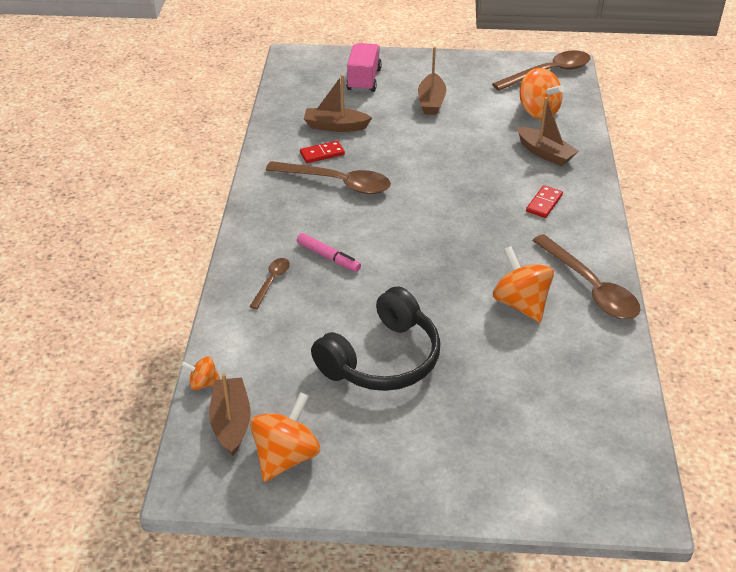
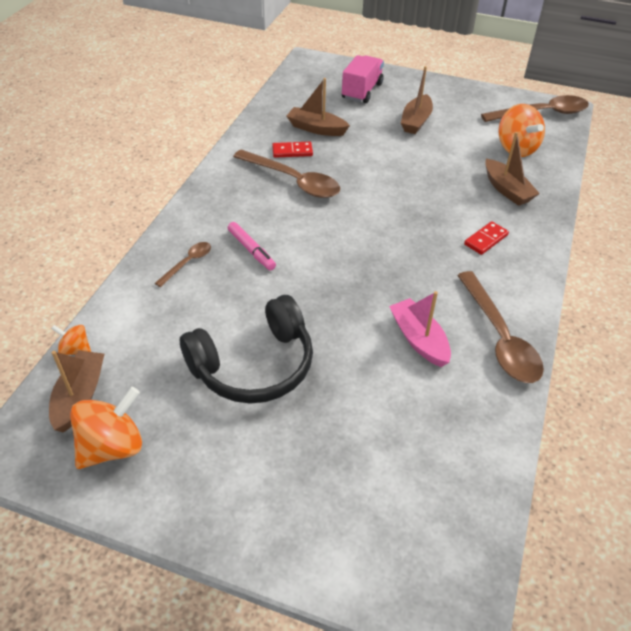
camera: 15 degrees right, 5 degrees up
orange spinning top [493,246,554,322] -> pink boat [389,291,451,367]

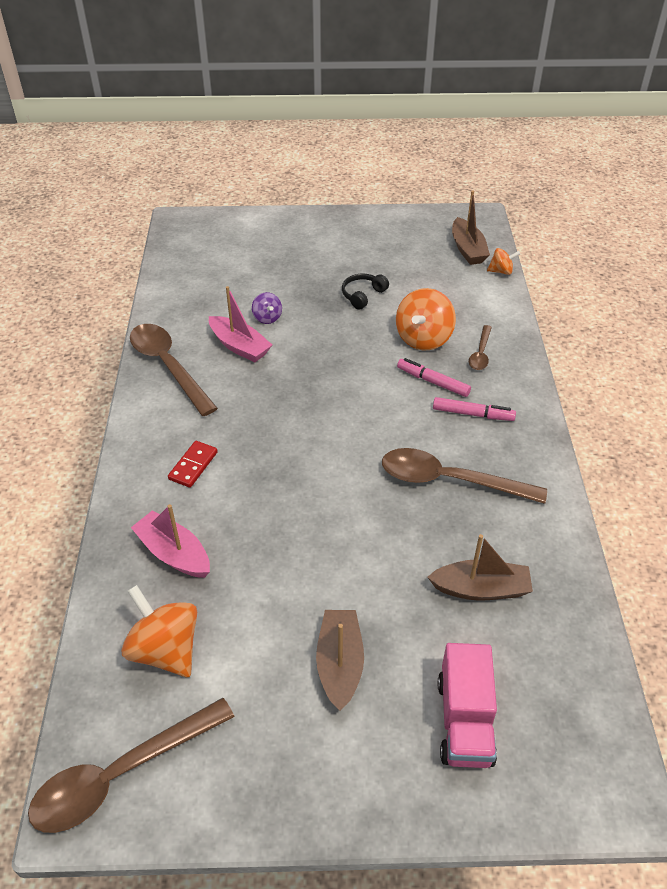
camera: 160 degrees right, 0 degrees up
orange spinning top [70,387,142,469] -> orange spinning top moved to [396,288,456,351]
black headphones [180,295,313,404] -> black headphones [342,274,389,310], size x0.45
red domino [272,142,313,158] -> none
brown boat [485,132,540,206] -> pink boat [131,504,210,578]
none -> purple spinning top [252,292,282,324]
none -> pink marker [433,397,516,421]

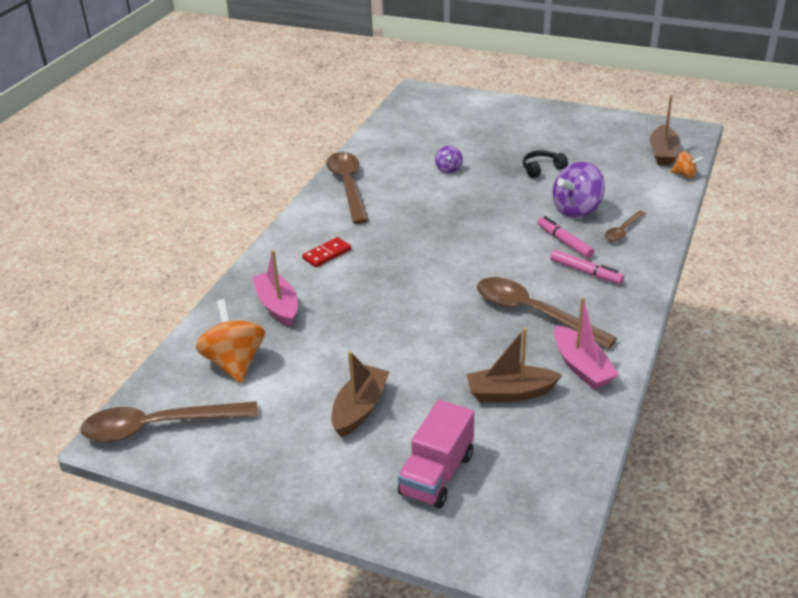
camera: 25 degrees right, 10 degrees down
pink boat [209,286,272,362] -> pink boat moved to [554,297,619,389]
orange spinning top [396,288,456,351] -> purple spinning top [553,161,605,218]
brown boat [428,534,533,600] -> brown boat turned 150 degrees clockwise [467,328,562,402]

